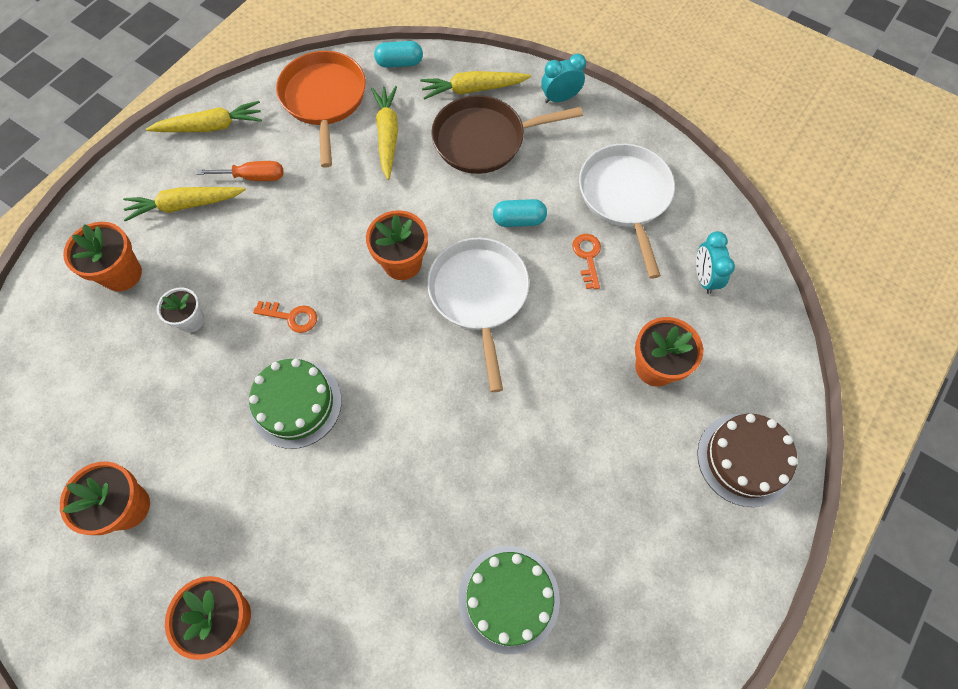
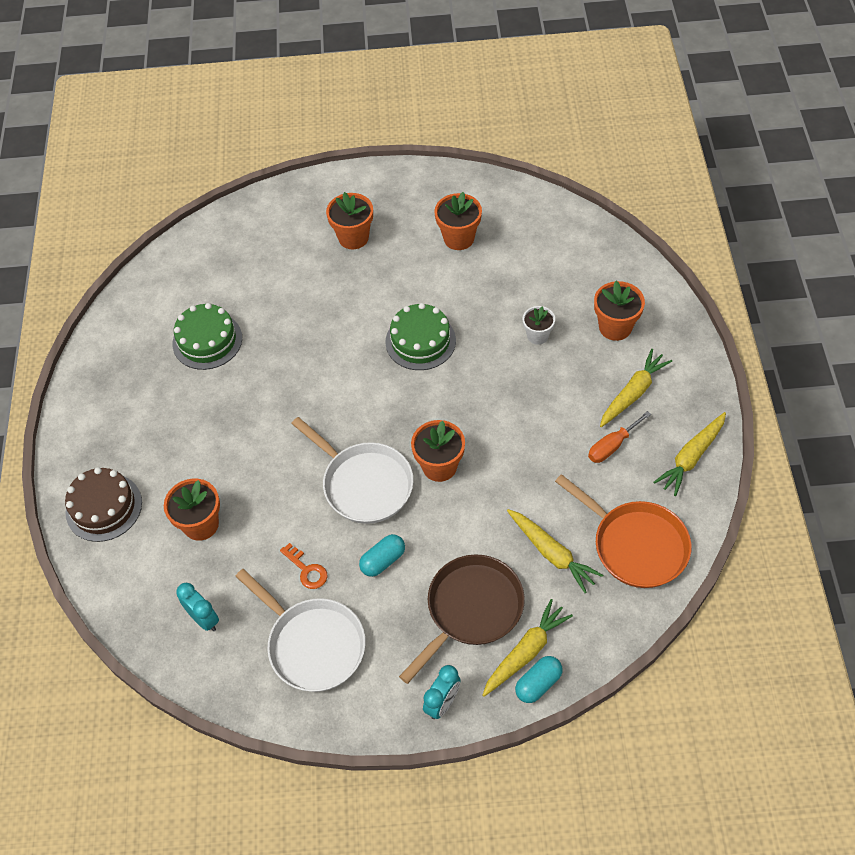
camera: 145 degrees right, 10 degrees down
orange key [253,301,317,333] -> none
turquoise capsule [374,41,423,68] -> turquoise capsule moved to [515,656,563,703]

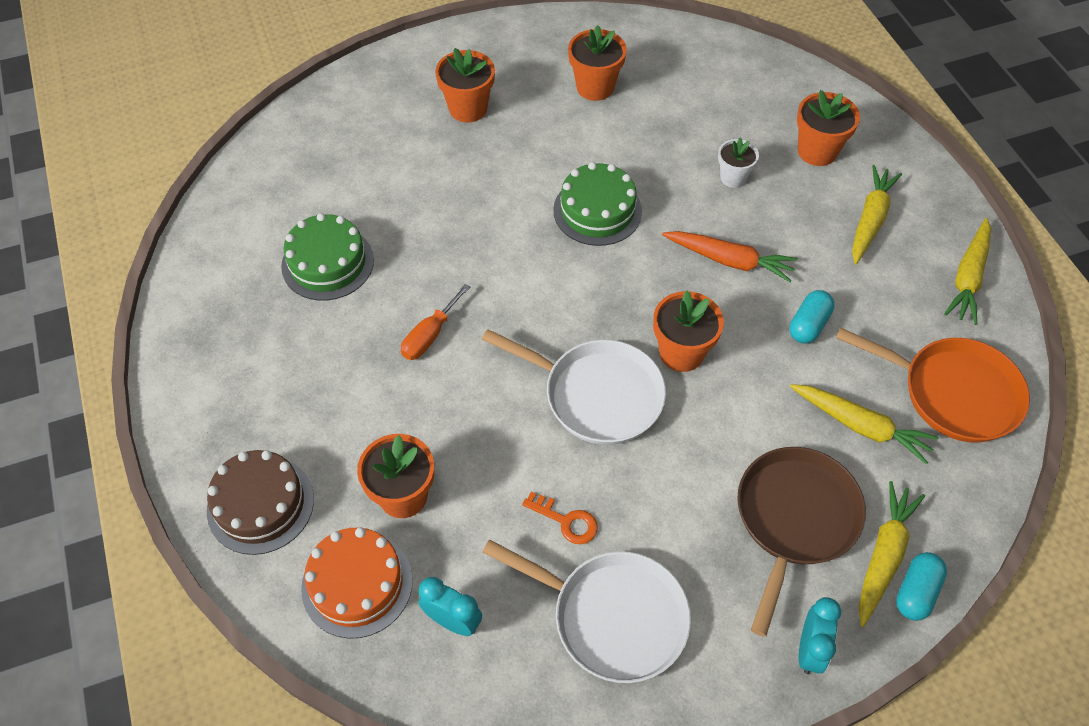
camera: 20 degrees left, 0 degrees up
turquoise capsule [359,534,405,577] -> turquoise capsule moved to [790,290,835,343]
orange screwdriver [588,411,651,463] -> orange screwdriver moved to [401,284,470,360]
none -> orange cake [301,527,413,639]
none -> orange carrot [662,231,798,282]

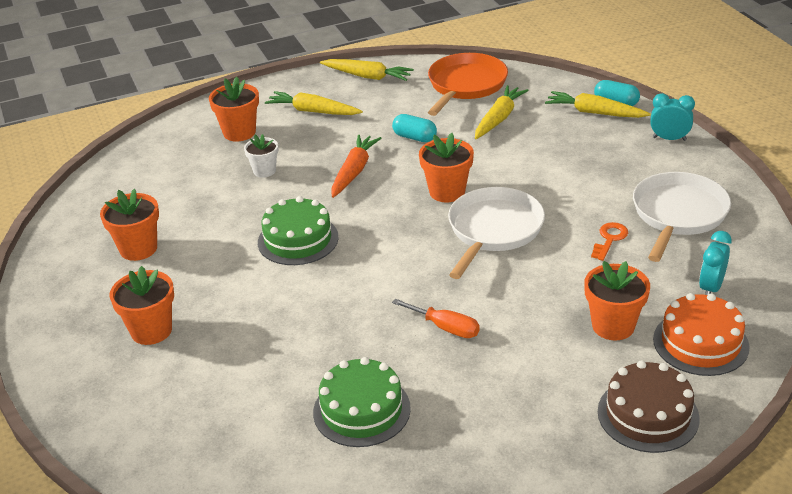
camera: 90 degrees left, 20 degrees down
brown pan [737,447,866,637] -> none

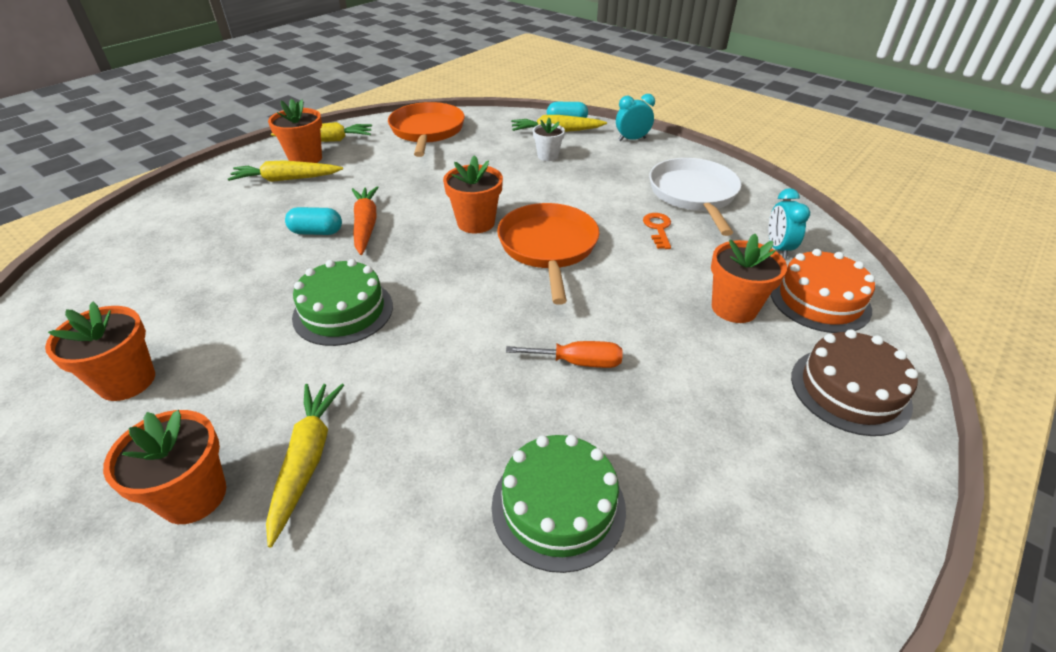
camera: 30 degrees left, 5 degrees up
orange flower pot [209,77,259,142] -> orange flower pot moved to [268,99,322,163]
white flower pot [244,134,278,178] -> white flower pot moved to [533,118,565,161]
turquoise capsule [392,114,437,142] -> turquoise capsule moved to [285,207,342,235]
white pan [448,187,545,279] -> orange pan [497,203,599,305]
yellow carrot [475,85,529,139] -> yellow carrot moved to [266,384,344,547]

